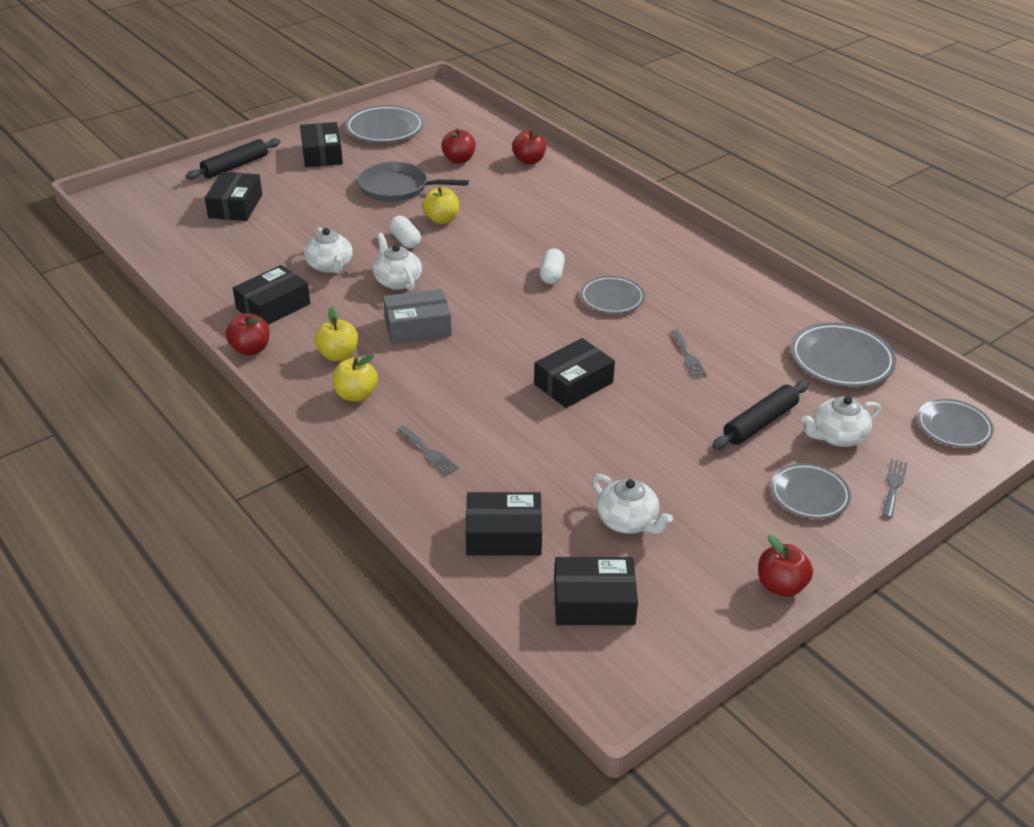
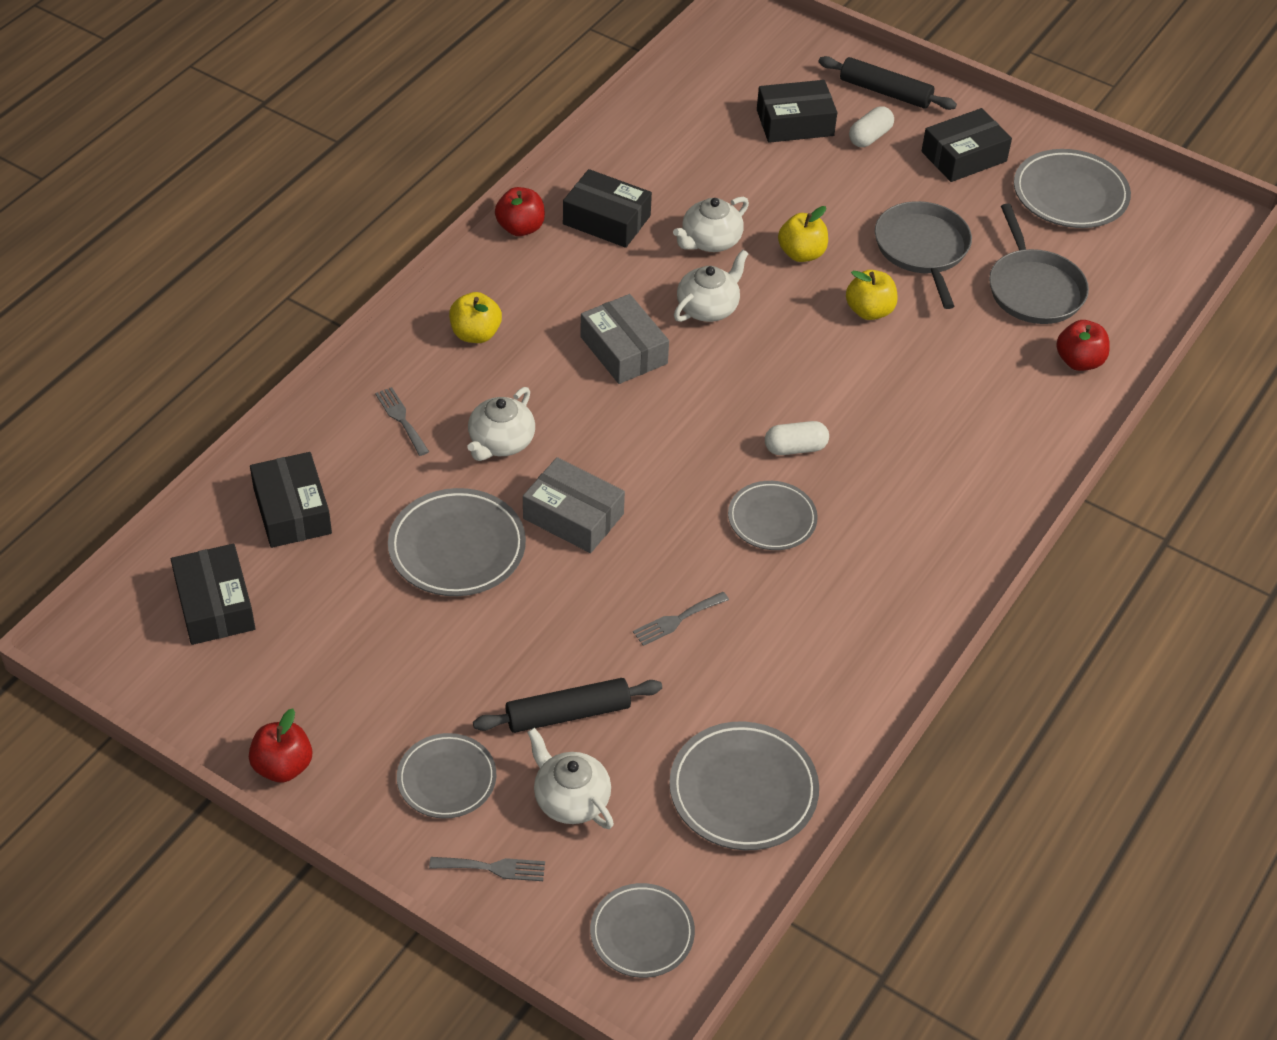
camera: 70 degrees right, 10 degrees up
yellow apple [315,307,358,361] -> yellow apple moved to [778,206,828,262]
white capsule [389,216,421,248] -> white capsule moved to [849,106,894,147]
grey fork [397,425,459,476] -> grey fork turned 120 degrees clockwise [375,387,429,456]
red apple [441,128,476,164] -> grey pan [989,204,1089,324]
black box [534,338,615,408] -> grey box [523,457,625,553]
white teapot [592,474,673,534] -> white teapot moved to [467,387,535,461]
black rolling pin [712,381,809,449] -> black rolling pin turned 45 degrees counterclockwise [473,678,662,733]
none -> grey plate [388,488,526,596]

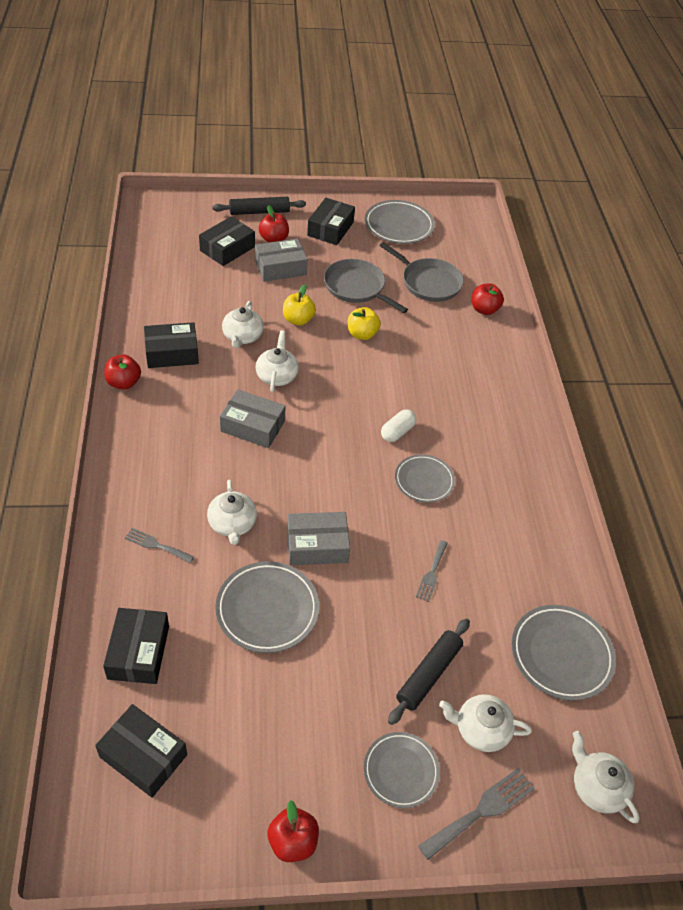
camera: 40 degrees left, 0 degrees up
black box [250,452,332,548] -> black box turned 60 degrees clockwise [103,608,169,684]
grey fork [429,857,545,881] -> grey fork [418,768,535,860], size x1.55
yellow apple [449,292,502,343] -> none
grey plate [590,883,695,978] -> white teapot [572,731,640,823]
white capsule [849,106,894,147] -> red apple [259,205,289,242]
none -> grey box [255,238,308,282]

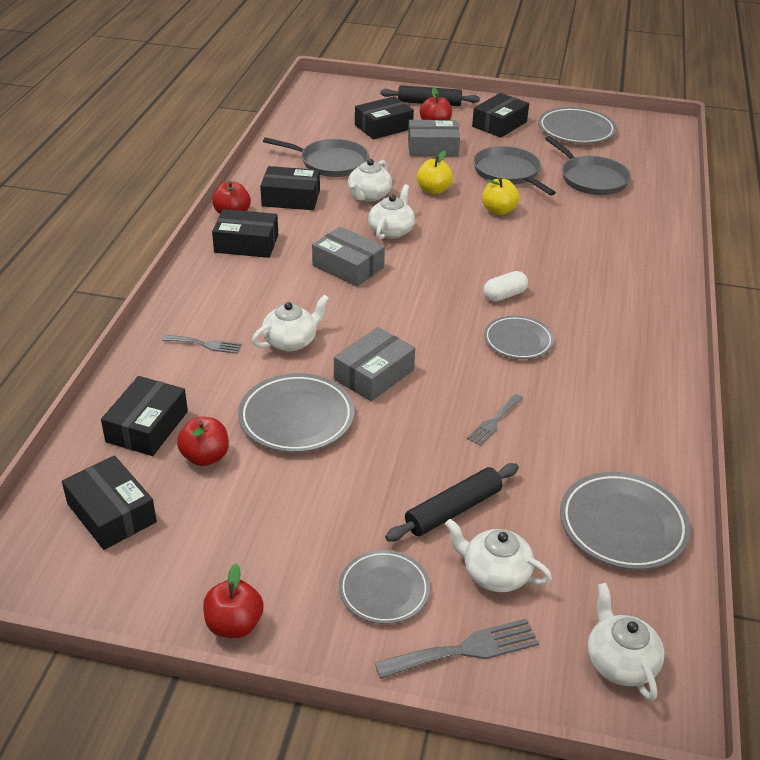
camera: 20 degrees right, 10 degrees down
grey fork [125,528,194,563] -> grey fork turned 150 degrees clockwise [162,335,242,354]
white teapot [207,480,257,545] -> white teapot turned 135 degrees counterclockwise [252,295,329,352]
grey box [287,512,350,565] -> grey box turned 60 degrees counterclockwise [334,327,415,401]
red apple [472,283,504,315] -> red apple moved to [177,417,229,466]
none -> black box [212,209,278,258]
none -> grey pan [263,137,369,177]

